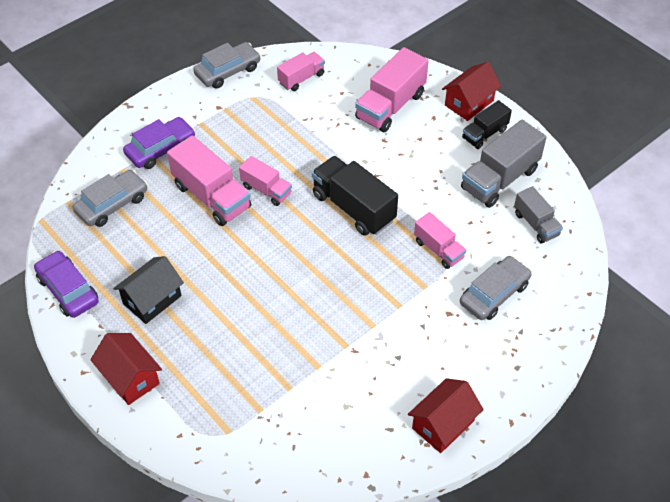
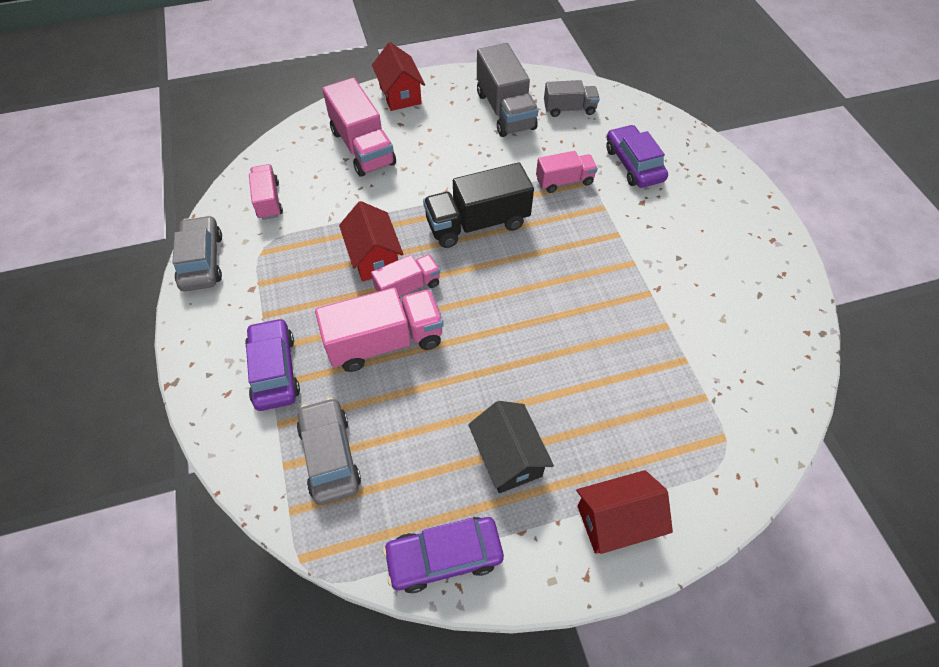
camera: 65 degrees left, 5 degrees up
red house [408,378,484,453] -> red house moved to [339,201,403,281]
grey car [460,256,532,320] -> purple car [606,125,668,188]
black truck [462,100,512,149] -> none

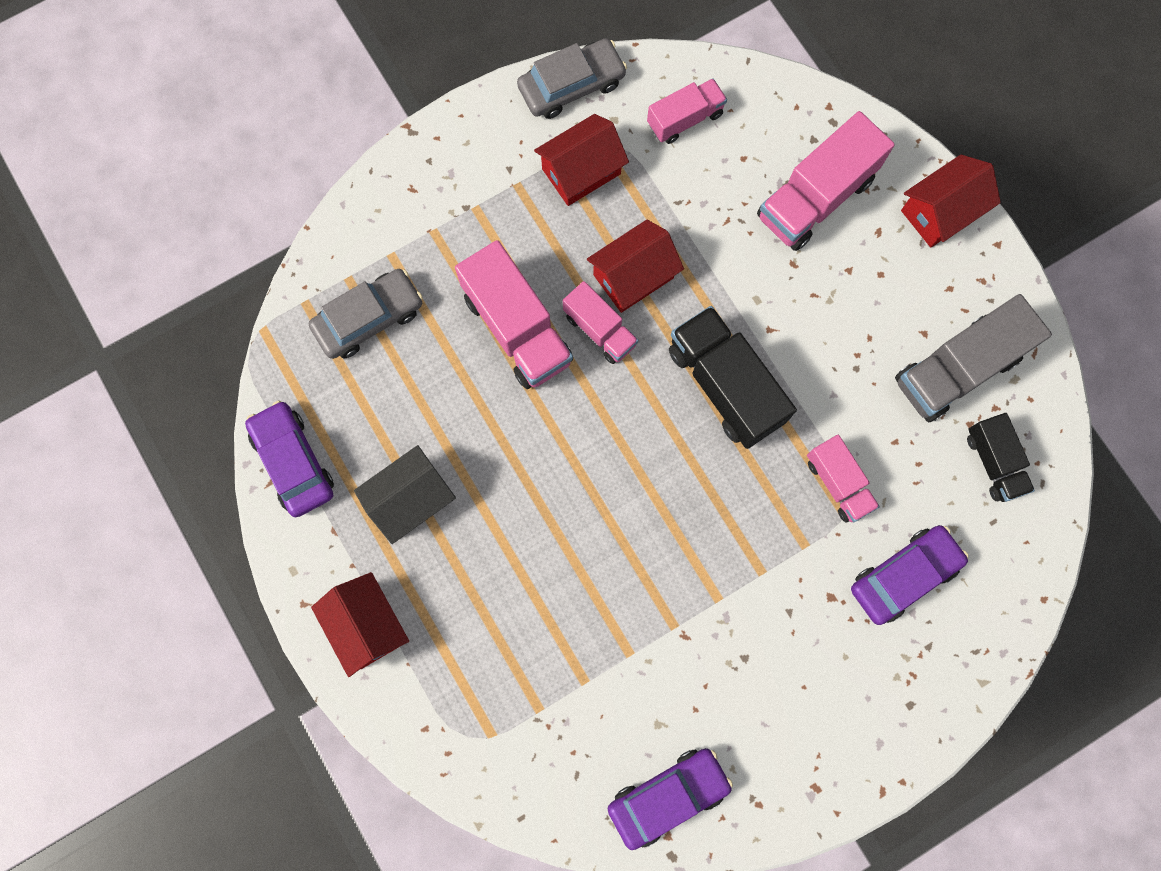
camera: 75 degrees right, 20 degrees up
purple car [245,318,300,411] -> purple car moved to [608,748,733,850]
grey truck [544,80,600,117] -> black truck [967,413,1035,502]
none -> red house [534,114,629,206]

